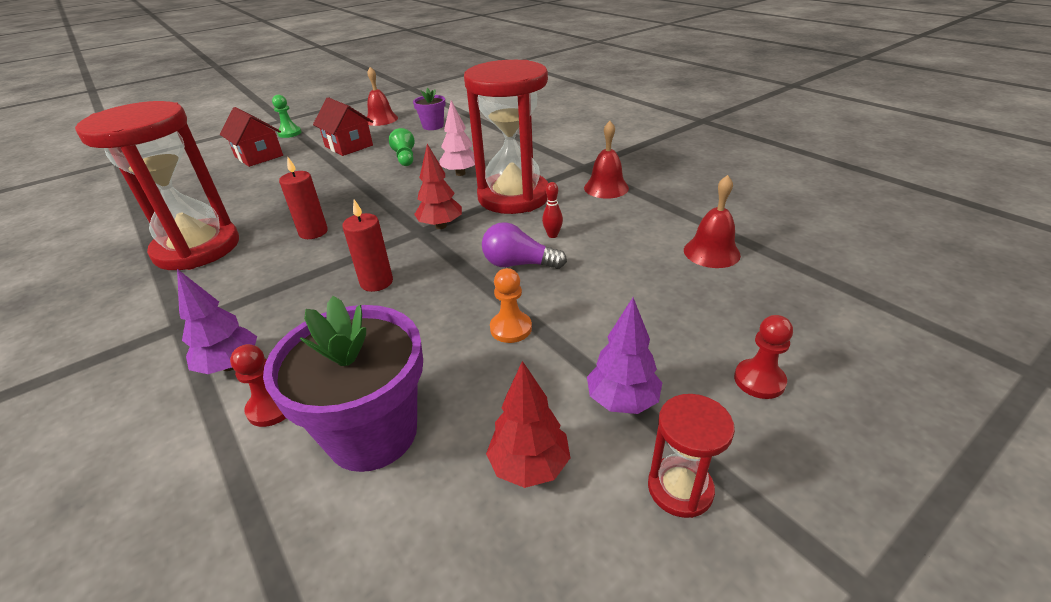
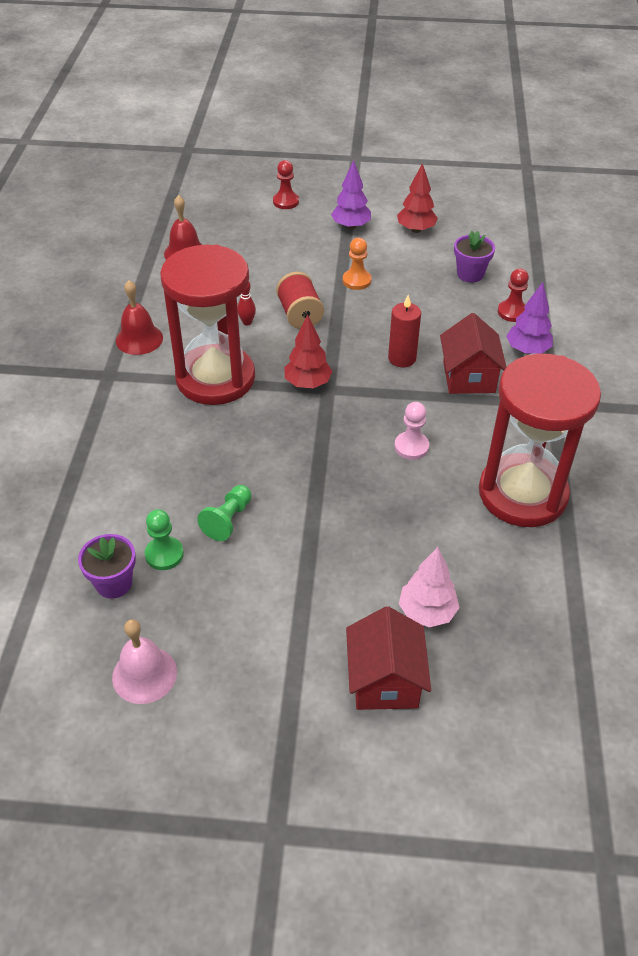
camera: 140 degrees left, 10 degrees up
purple flower pot [263,296,423,472] -> purple flower pot [454,231,495,283], size x0.53
green pawn [272,95,302,138] -> green pawn moved to [145,509,184,570]
red candle [279,156,328,239] -> pink pawn [394,402,429,460]
red house [313,97,373,156] -> red house moved to [440,313,506,394]
red bell [367,67,398,126] -> pink bell [112,619,177,704]
pink tree [439,100,475,176] -> pink tree moved to [399,547,460,627]
purple light bulb [482,222,567,269] -> red spool [276,272,324,329]
red hourglass [648,394,735,518] -> none

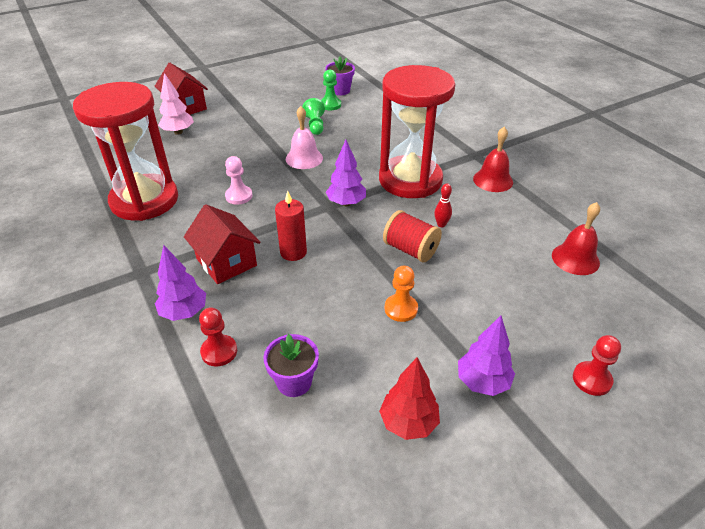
camera: 145 degrees right, 5 degrees down
pink bell [112,619,177,704] -> pink bell moved to [286,106,323,169]
red tree [284,315,332,388] -> purple tree [326,140,366,206]

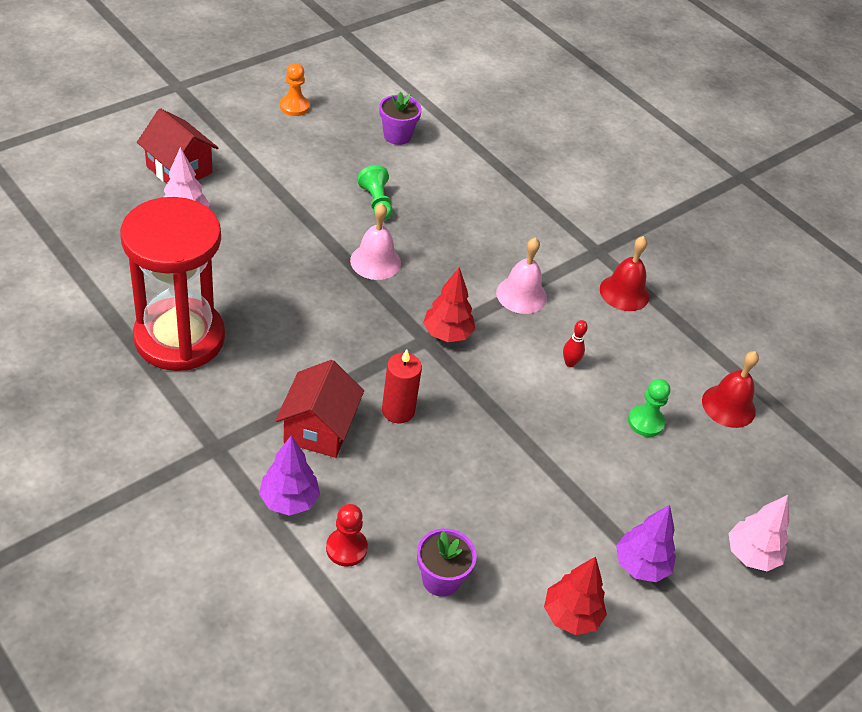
camera: 15 degrees left, 5 degrees up
red house [184,204,260,284] -> red house turned 60 degrees clockwise [275,360,364,458]
pink pawn [225,156,253,205] -> none
green pawn [321,69,341,110] -> green pawn moved to [628,379,670,437]
purple tree [326,140,366,206] -> red tree [423,267,475,342]
red hourglass [379,65,456,198] -> pink bell [496,238,547,314]
red spool [383,210,442,262] -> none
orange pawn [385,266,418,322] -> orange pawn moved to [280,63,310,116]
red pawn [573,335,621,396] -> pink tree [729,495,789,571]

